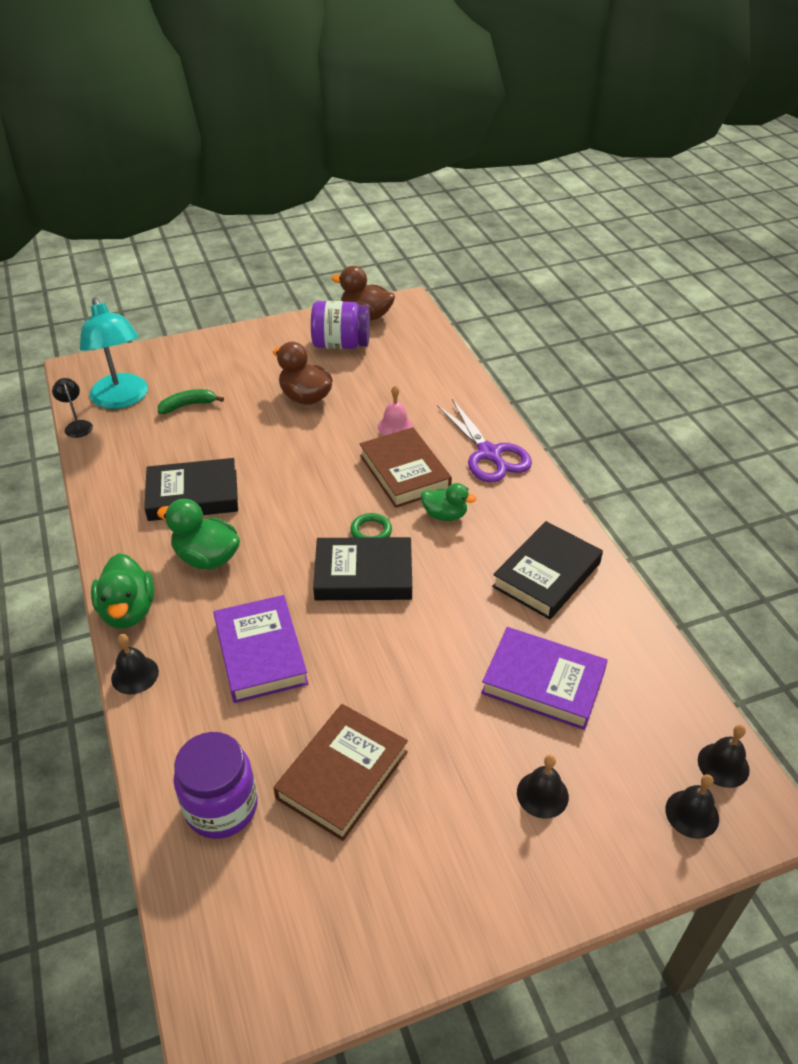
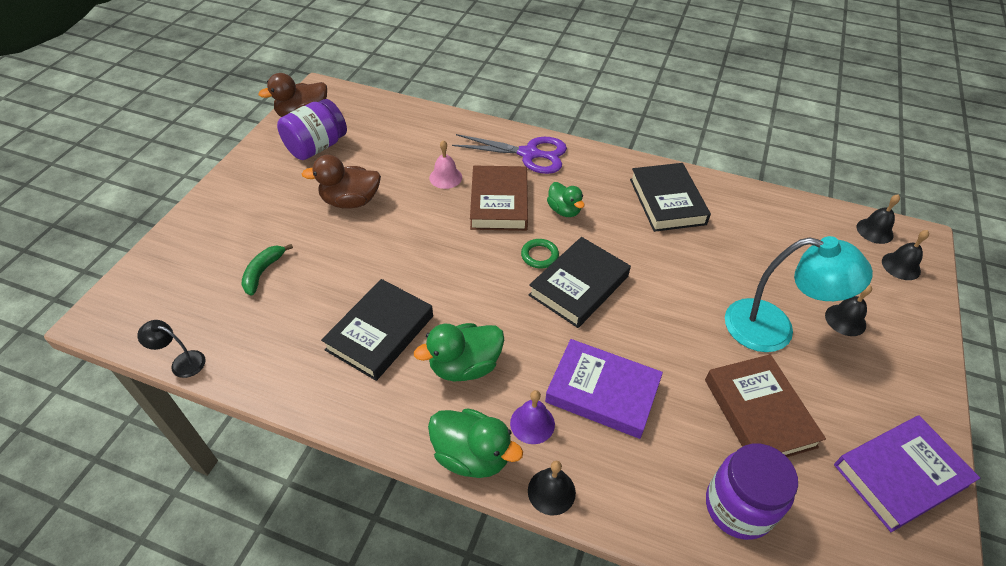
camera: 50 degrees left, 5 degrees up
turquoise lamp [80,297,148,409] -> turquoise lamp moved to [725,236,873,352]
brown book [360,427,452,508] -> brown book turned 75 degrees clockwise [470,166,528,231]
green duck [421,483,477,521] -> green duck turned 90 degrees clockwise [547,182,585,217]
purple book [481,627,608,730] -> purple book moved to [834,416,980,532]
none -> purple bell [510,390,555,444]

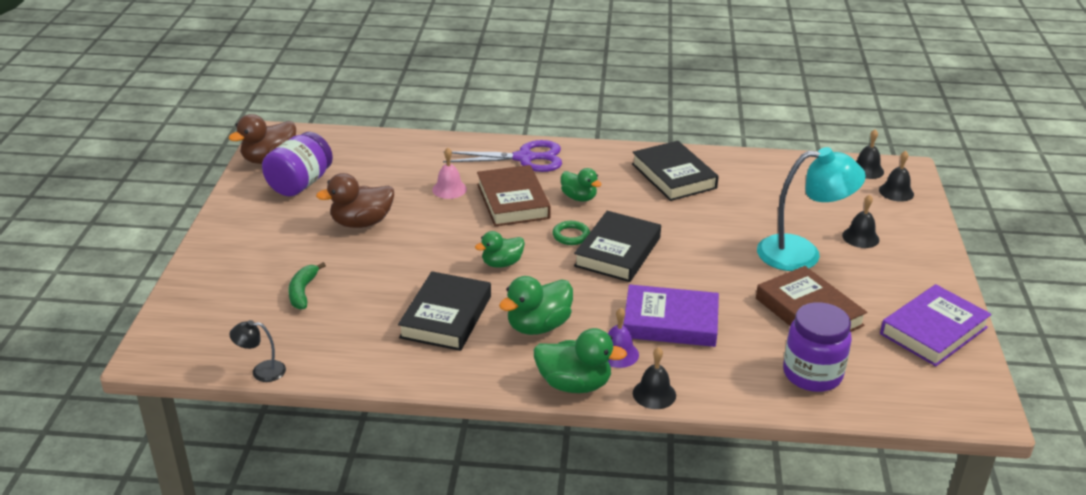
camera: 15 degrees left, 15 degrees down
none -> green duck [475,231,525,268]

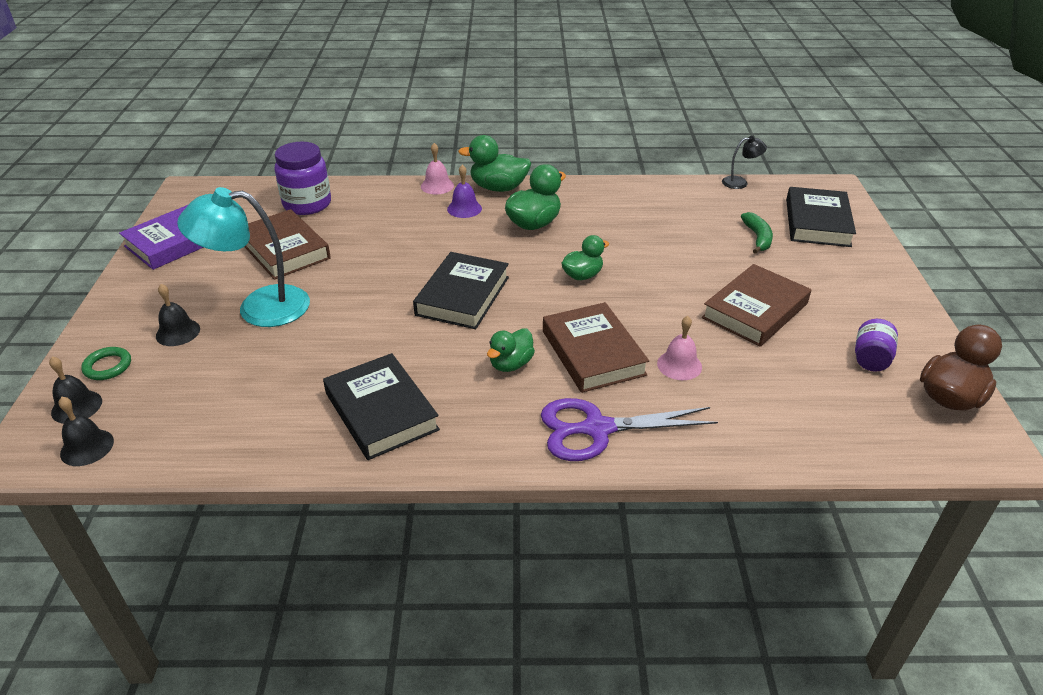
camera: 175 degrees right, 5 degrees up
purple jar [262,132,333,197] -> purple jar [855,319,898,372], size x0.59
brown duck [316,173,394,228] -> brown book [702,264,811,347]
black book [398,271,491,351] -> black book moved to [786,187,856,247]
green ring [552,221,590,245] -> green ring moved to [81,347,131,380]
green duck [561,168,602,201] -> green duck turned 90 degrees counterclockwise [487,328,535,372]
purple book [623,284,719,347] -> none
black bell [633,347,676,409] -> pink bell [421,143,454,194]

